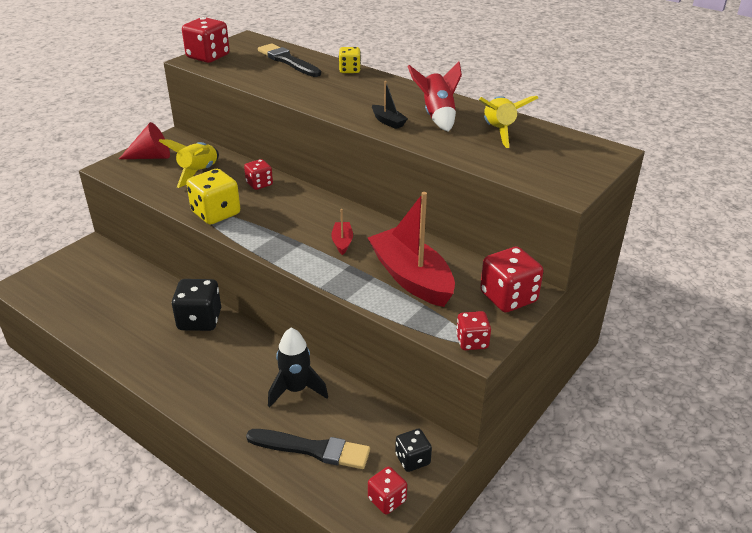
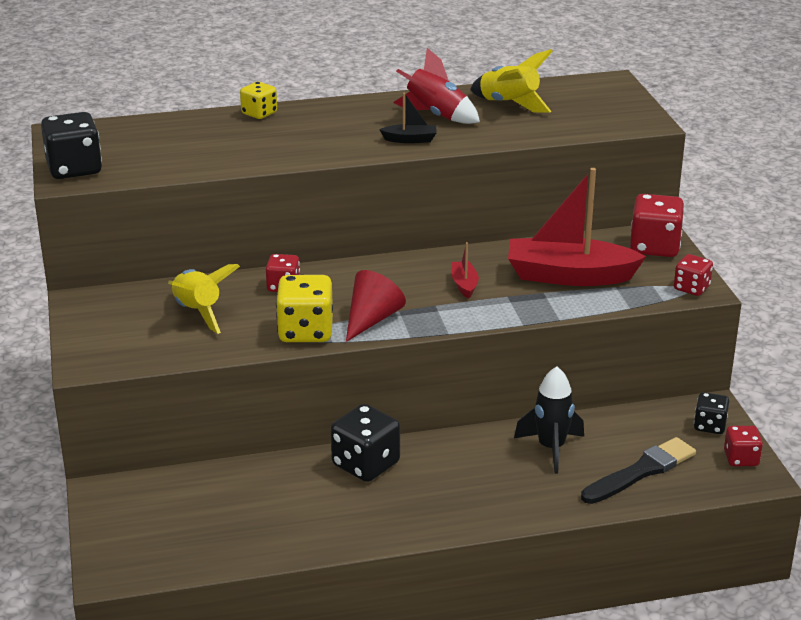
camera: 50 degrees left, 5 degrees down
red cone [119,122,170,159] -> red cone moved to [346,270,406,342]
red dice [182,17,230,63] -> black dice [41,112,102,179]
black brush [258,44,321,77] -> none
red boat [331,209,353,255] -> red boat turned 45 degrees clockwise [451,242,479,299]

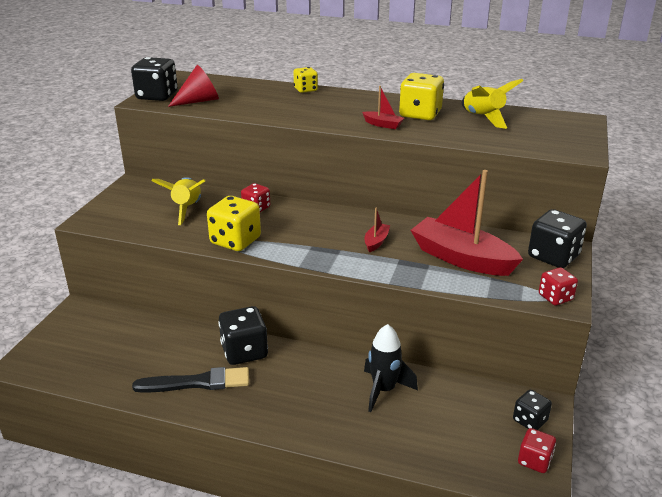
camera: 30 degrees right, 0 degrees up
red cone [346,270,406,342] -> red cone moved to [168,65,219,107]
black boat [379,93,437,143] -> red boat [362,86,404,129]
red rocket [393,48,480,124] -> yellow dice [399,73,444,120]
black brush [581,437,696,504] -> black brush moved to [132,367,249,393]
red dice [630,194,684,257] -> black dice [528,209,587,268]

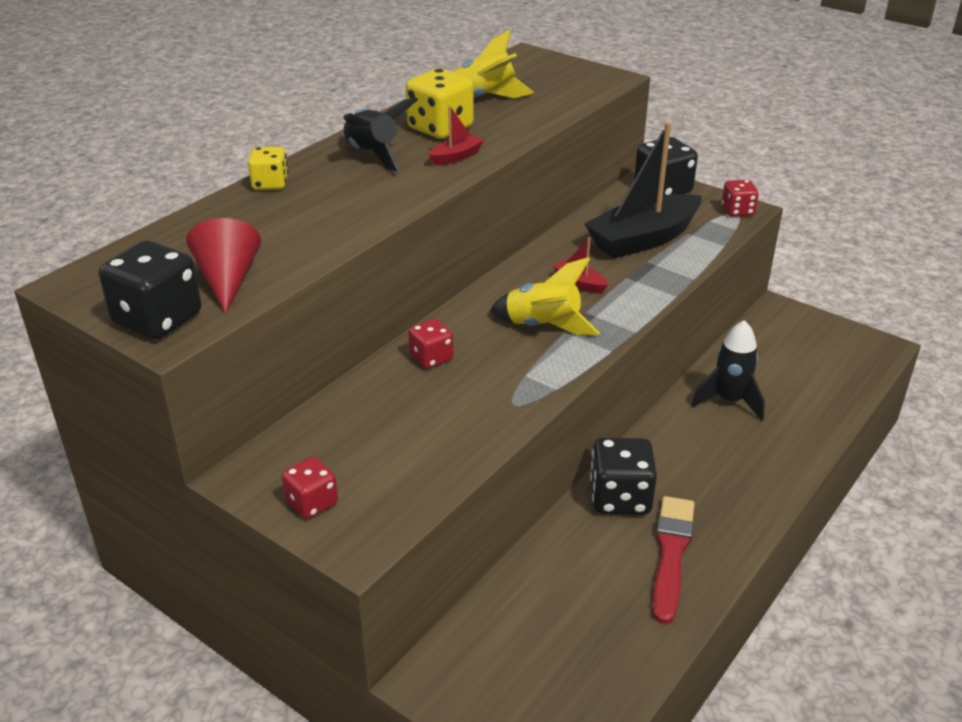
camera: 70 degrees left, 5 degrees up
black brush [132,367,249,393] -> red brush [652,496,695,624]
yellow rocket [152,177,206,225] -> yellow rocket moved to [490,257,600,335]
yellow dice [207,196,261,251] -> none
red boat [411,170,523,276] -> black boat [584,122,702,258]
black dice [513,390,552,430] -> none
red dice [518,428,556,473] -> red dice moved to [282,457,338,519]
none -> black rocket [343,97,418,172]

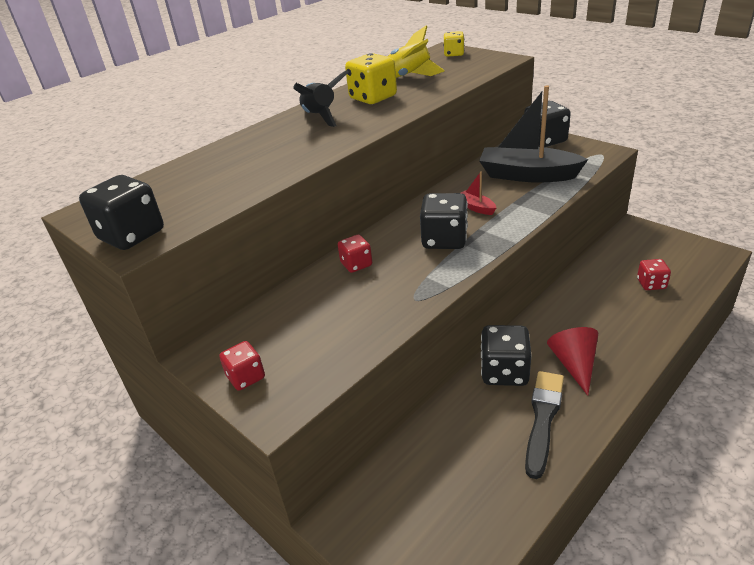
camera: 10 degrees right, 0 degrees up
red cone [186,218,261,313] -> red cone moved to [547,327,598,396]
yellow dice [248,147,288,190] -> yellow dice moved to [443,31,464,57]
red boat [429,106,484,165] -> none
yellow rocket [490,257,600,335] -> black dice [420,193,468,249]
black boat [584,122,702,258] -> black boat turned 45 degrees clockwise [479,85,588,183]
red brush [652,496,695,624] -> black brush [525,371,564,479]
black rocket [691,320,765,421] -> none
red dice [722,180,759,217] -> red dice moved to [637,259,671,290]

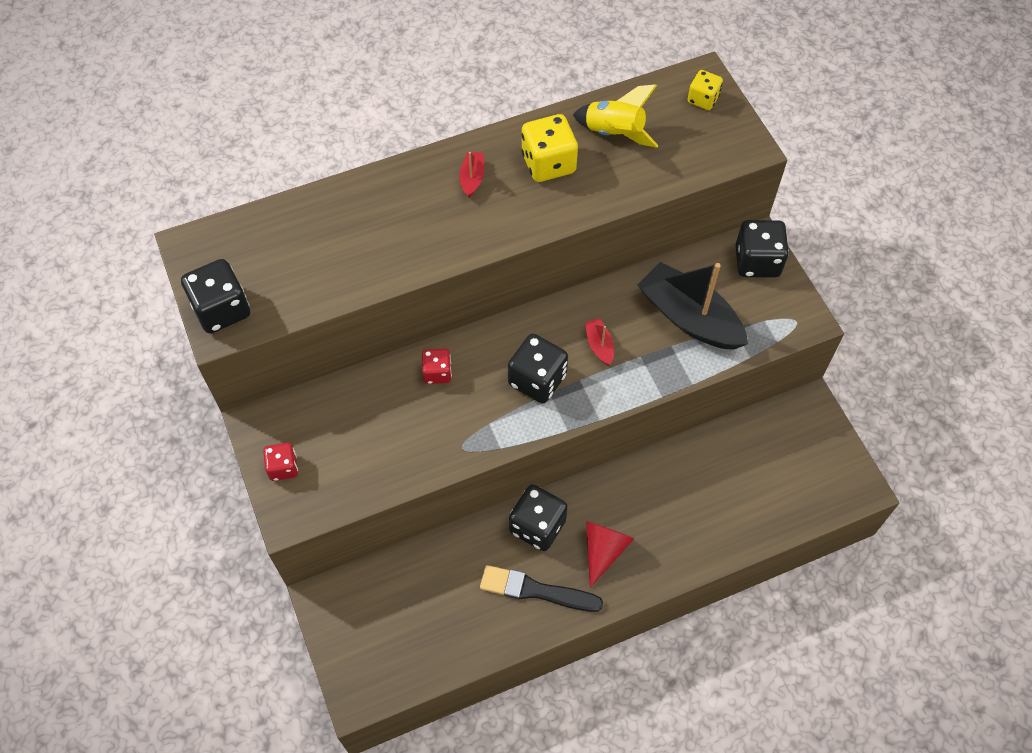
camera: 20 degrees right, 25 degrees up
black rocket [293,70,348,127] -> red boat [459,152,484,198]
black brush [525,371,564,479] -> black brush turned 120 degrees counterclockwise [480,565,603,612]
red dice [637,259,671,290] -> none

